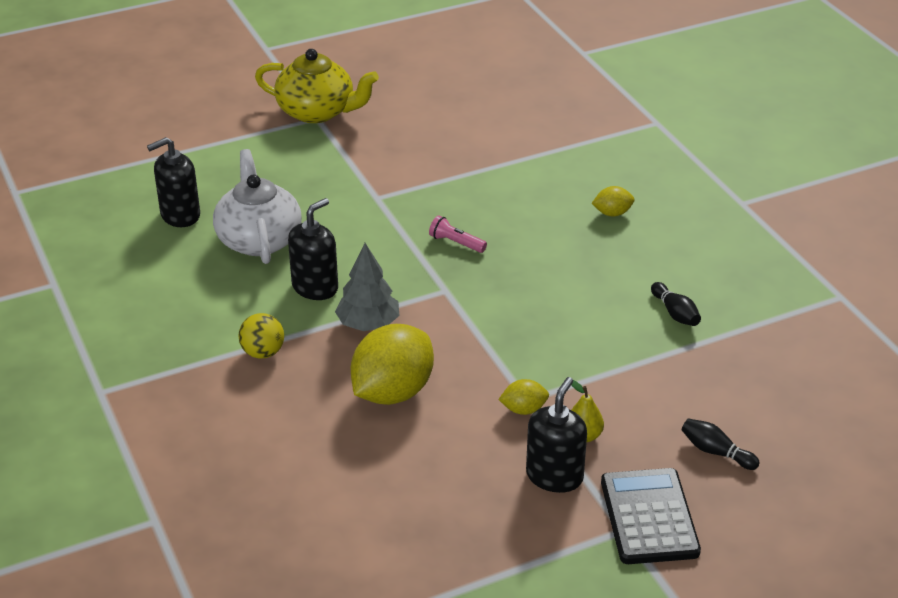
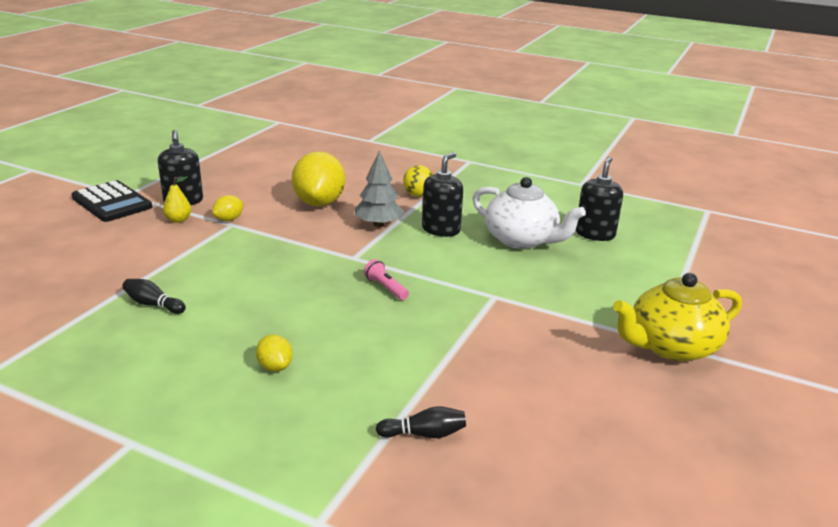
camera: 140 degrees right, 10 degrees down
black soap dispenser [288,198,338,300] -> black soap dispenser turned 150 degrees counterclockwise [422,152,463,237]
pink flashlight [429,215,487,253] -> pink flashlight turned 120 degrees counterclockwise [364,259,409,300]
yellow lemon [592,186,635,217] -> yellow lemon turned 75 degrees counterclockwise [256,334,293,372]
black bowling pin [681,418,760,470] -> black bowling pin moved to [376,406,466,438]

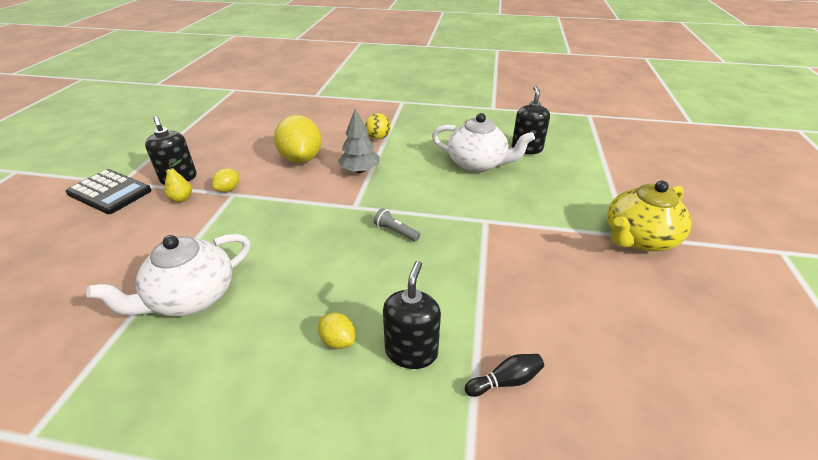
camera: 15 degrees left, 10 degrees up
black bowling pin [122,279,186,314] -> white teapot [86,234,251,316]
pink flashlight [364,259,409,300] -> grey flashlight [374,208,420,242]
black soap dispenser [422,152,463,237] -> black soap dispenser moved to [383,261,441,369]

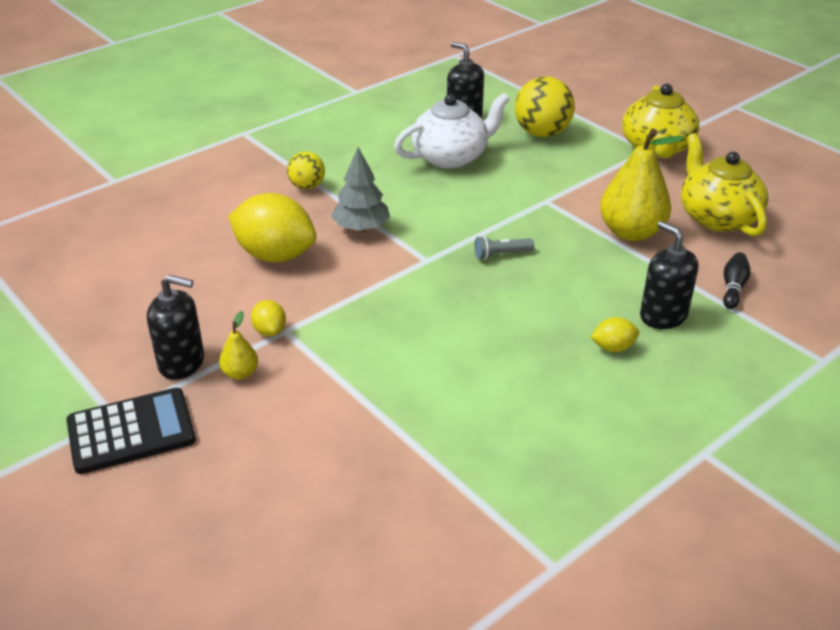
camera: 50 degrees left, 0 degrees up
white teapot [86,234,251,316] -> none
none -> yellow ball [515,77,575,137]
none -> yellow pear [600,129,684,241]
none -> yellow teapot [681,133,768,236]

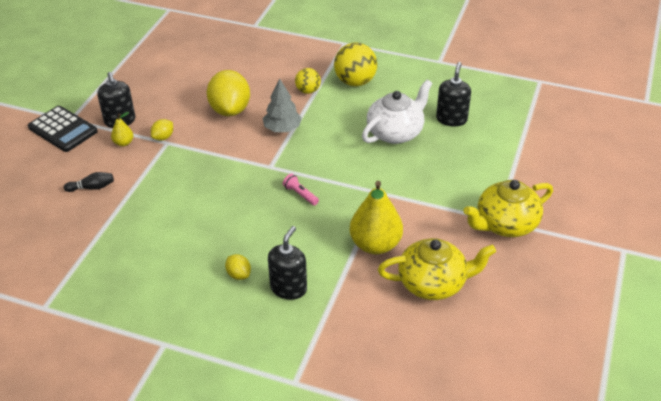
camera: 60 degrees right, 5 degrees up
white teapot [394,93,510,169] -> white teapot turned 75 degrees counterclockwise [362,79,432,144]
grey flashlight [475,236,534,260] -> pink flashlight [283,173,319,206]
yellow ball [515,77,575,137] -> yellow ball moved to [334,42,377,86]
yellow teapot [681,133,768,236] -> yellow teapot turned 45 degrees clockwise [378,238,496,300]
black bowling pin [723,252,751,309] -> black bowling pin moved to [64,172,114,192]

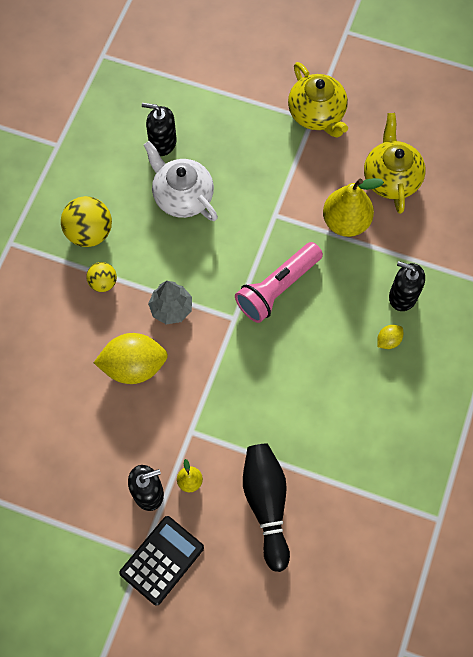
camera: 90 degrees left, 25 degrees up
black bowling pin [64,172,114,192] -> black bowling pin [243,443,290,572], size x2.22
yellow lemon [151,119,173,141] -> none
pink flashlight [283,173,319,206] -> pink flashlight [235,242,323,323], size x2.33

